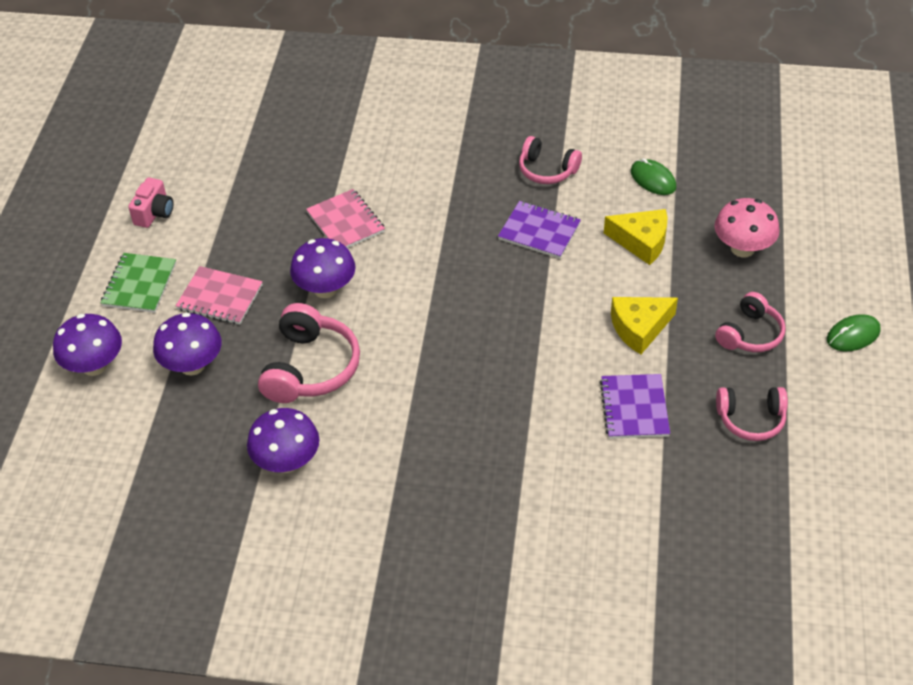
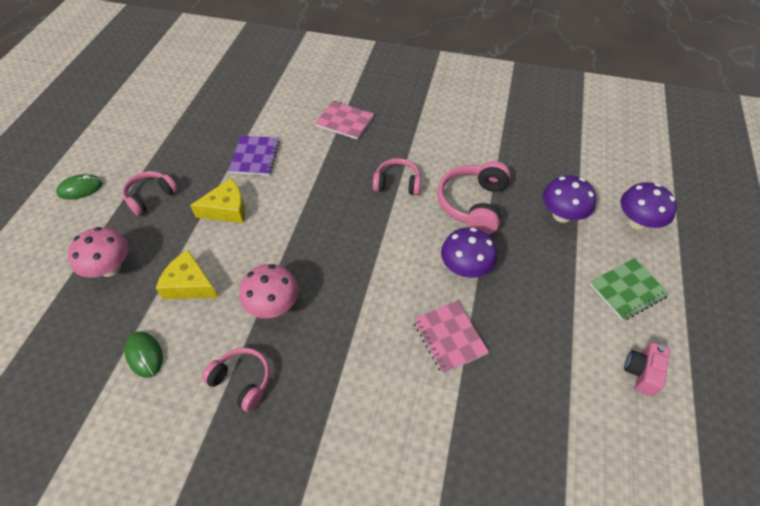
camera: 175 degrees left, 5 degrees up
green notebook [101,253,176,313] -> green notebook turned 45 degrees clockwise [589,258,669,321]
pink notebook [176,266,263,325] -> pink notebook moved to [315,101,374,140]
purple mushroom [247,408,319,473] -> none
purple notebook [498,201,581,259] -> pink mushroom [239,264,299,318]
pink headphones [716,387,788,441] -> pink headphones moved to [373,158,421,195]

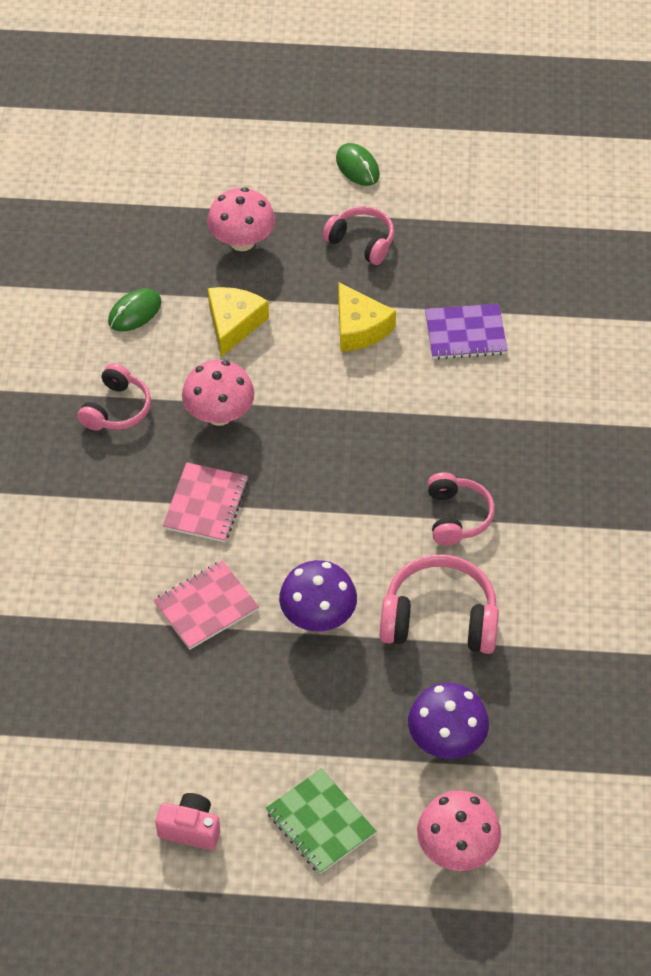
camera: 80 degrees right, 0 degrees up
pink notebook [315,101,374,140] -> pink notebook moved to [163,463,248,542]
purple mushroom [620,182,677,230] -> pink mushroom [417,791,501,871]

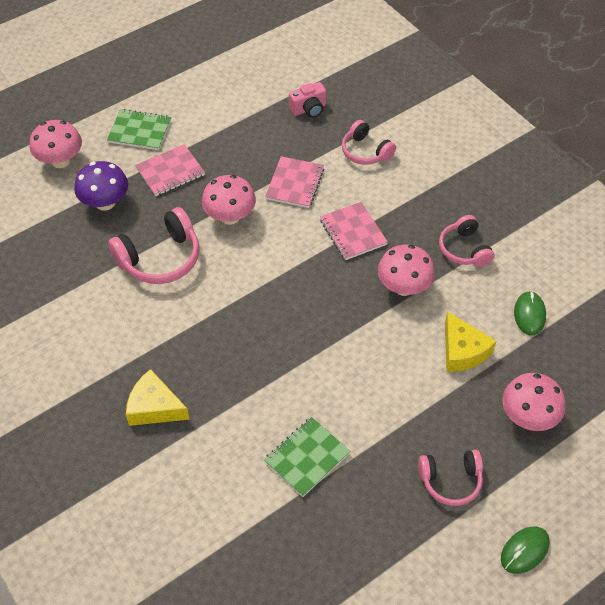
camera: 140 degrees right, 0 degrees up
pink camera [156,793,220,850] -> pink camera moved to [289,82,326,118]
purple mushroom [279,560,357,631] -> pink mushroom [202,175,256,225]
green mouse [336,143,380,186] -> green mouse turned 60 degrees counterclockwise [501,526,550,574]
yellow cheese [338,282,396,352] -> yellow cheese moved to [126,369,190,426]
purple notebook [425,304,508,360] -> green notebook [264,417,351,497]
pink headphones [427,472,495,546] -> pink headphones moved to [342,120,396,165]
none -> pink notebook [135,144,205,196]

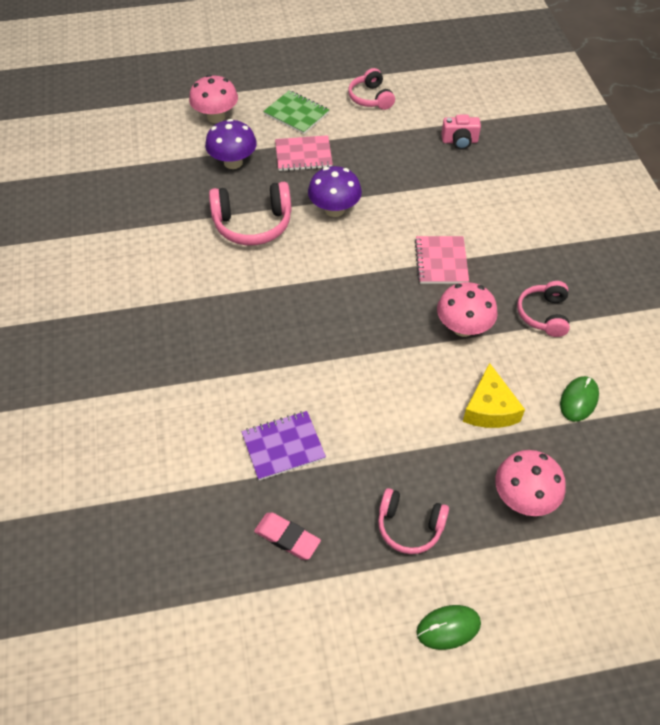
camera: 25 degrees right, 0 degrees up
yellow cheese [126,369,190,426] -> none
pink mushroom [202,175,256,225] -> purple mushroom [308,166,362,217]
green notebook [264,417,351,497] -> purple notebook [241,411,326,481]
pink notebook [265,156,324,208] -> none
pink headphones [342,120,396,165] -> pink headphones moved to [348,68,395,110]
none -> pink eraser [254,512,321,560]

